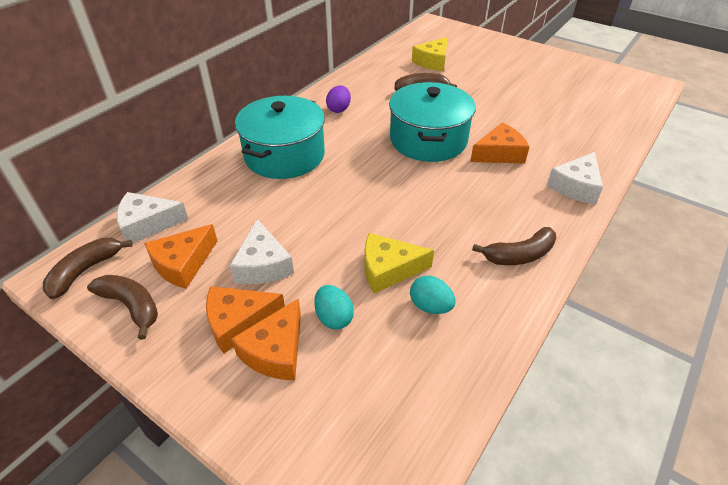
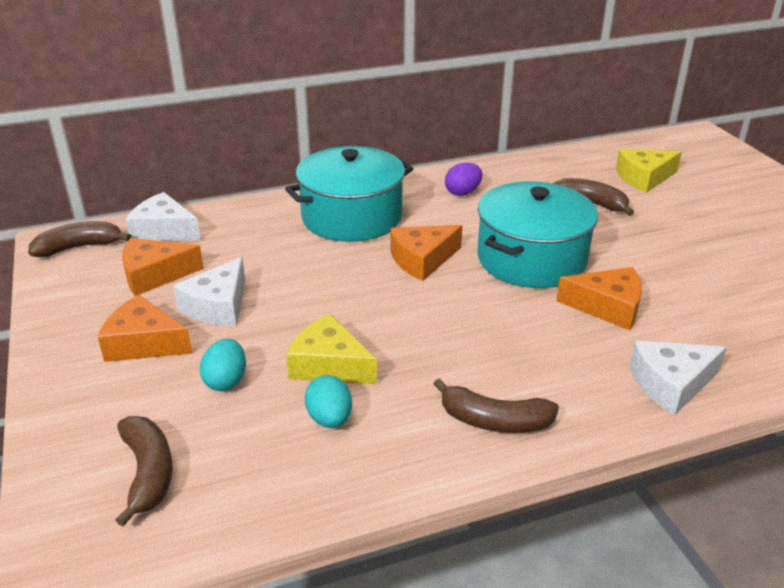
camera: 35 degrees right, 10 degrees down
brown banana [87,275,158,340] -> brown banana moved to [116,416,173,526]
orange cheese [231,298,301,380] -> orange cheese moved to [390,225,462,281]

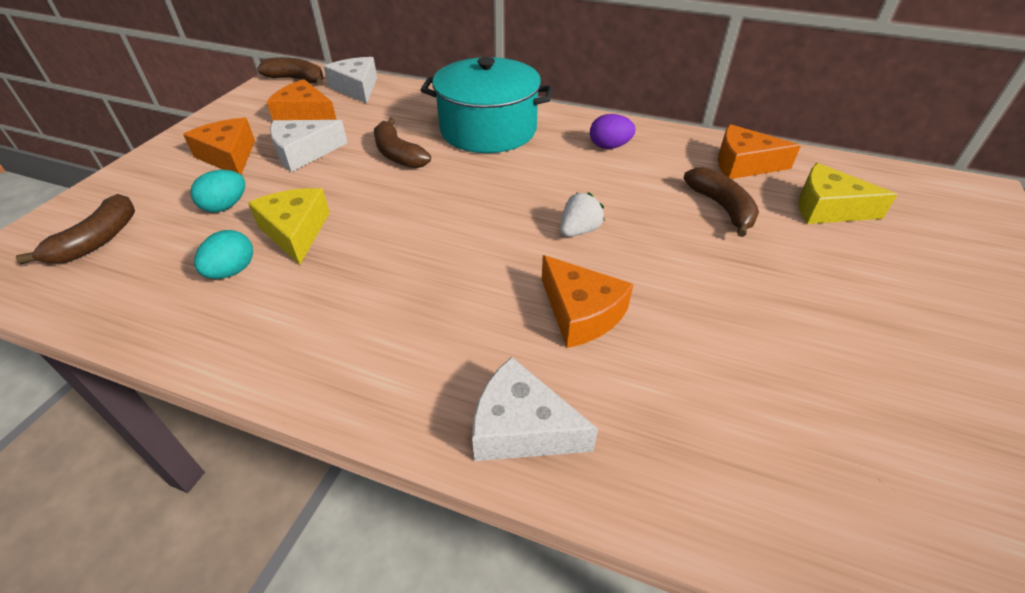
camera: 40 degrees right, 10 degrees up
orange cheese [390,225,462,281] -> orange cheese moved to [718,124,801,179]
brown banana [434,378,559,433] -> brown banana moved to [374,118,431,168]
turquoise pot [477,181,598,288] -> white strawberry [560,192,605,237]

